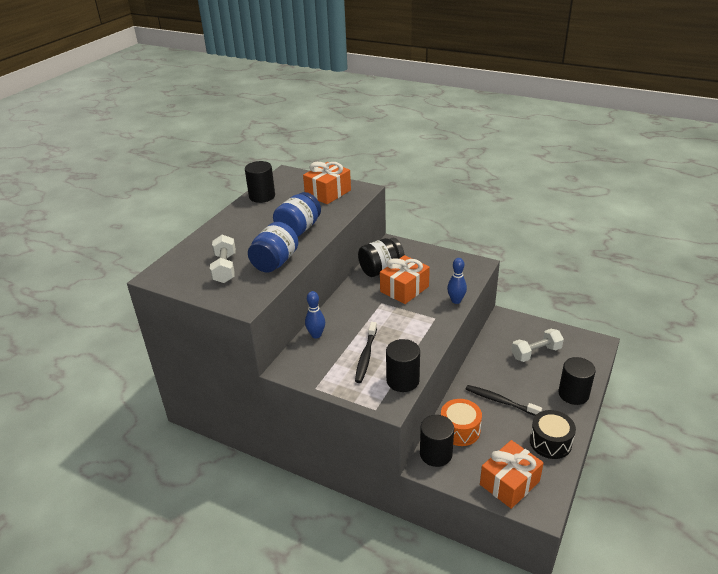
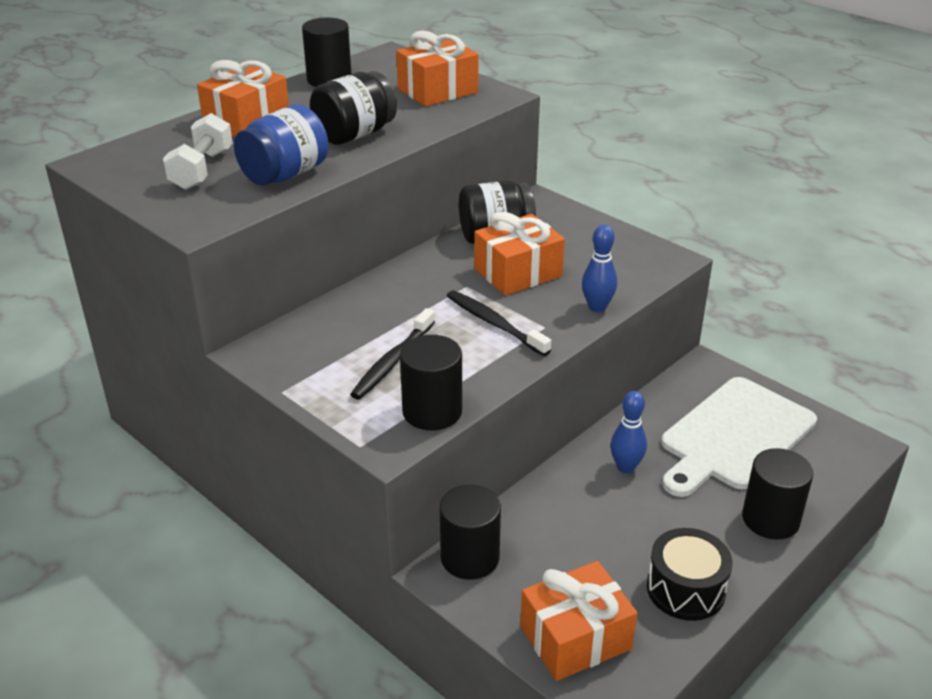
camera: 15 degrees right, 0 degrees up
blue jar [273,192,321,237] -> black jar [310,71,397,145]
blue bowling pin [305,291,325,338] -> blue bowling pin moved to [610,391,647,473]
orange drum [441,399,482,446] -> none
black toothbrush [466,385,542,416] -> black toothbrush moved to [447,290,551,356]
white dumbbell [511,329,564,362] -> white cutting board [661,377,817,497]
none -> orange gift [197,60,289,137]

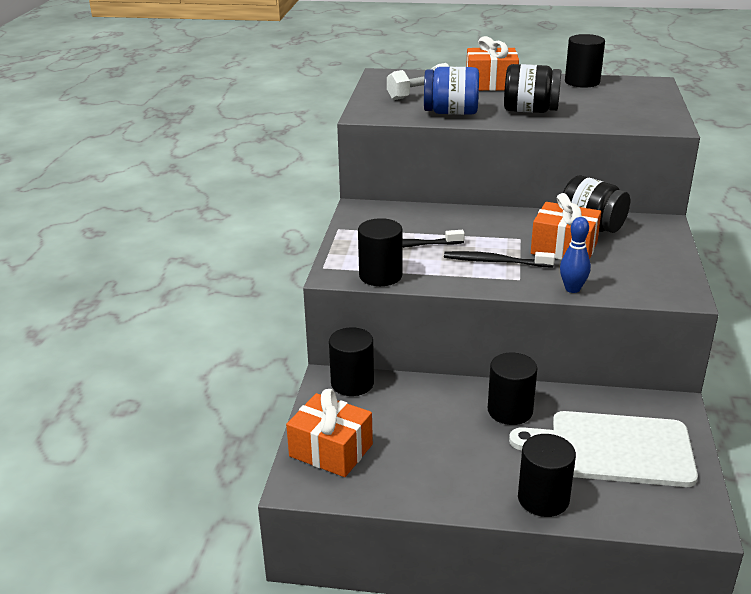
camera: 55 degrees right, 5 degrees down
orange gift [396,31,479,107] -> none
black toothbrush [447,290,551,356] -> black toothbrush turned 90 degrees counterclockwise [444,251,555,268]
blue bowling pin [610,391,647,473] -> black cylinder [488,353,537,425]
black drum [647,528,733,621] -> none

